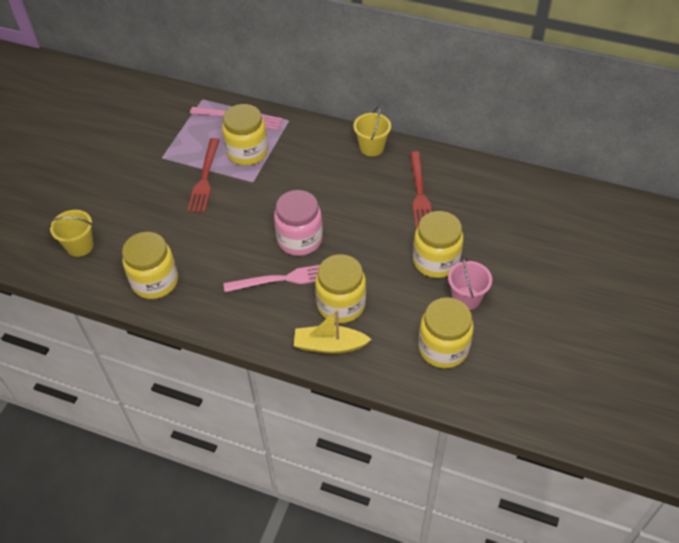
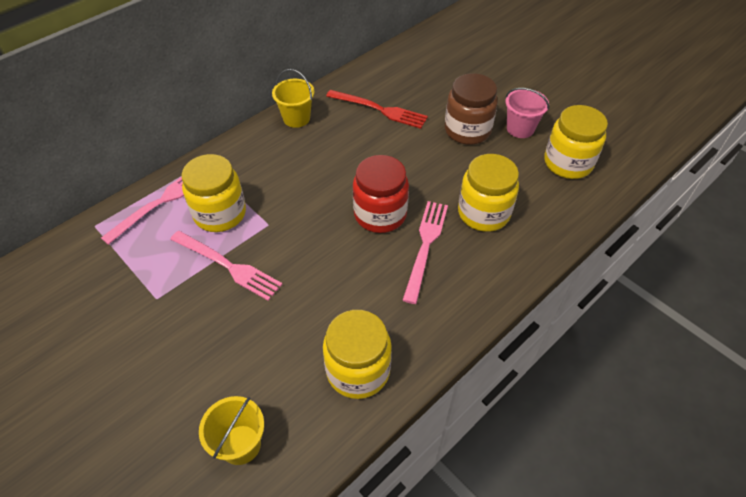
camera: 65 degrees left, 0 degrees up
red fork [187,138,220,213] -> pink fork [170,231,283,301]
pink jar [274,190,323,256] -> red jar [353,155,409,233]
yellow boat [294,309,372,354] -> none
yellow jar [413,211,464,278] -> brown jar [445,73,498,145]

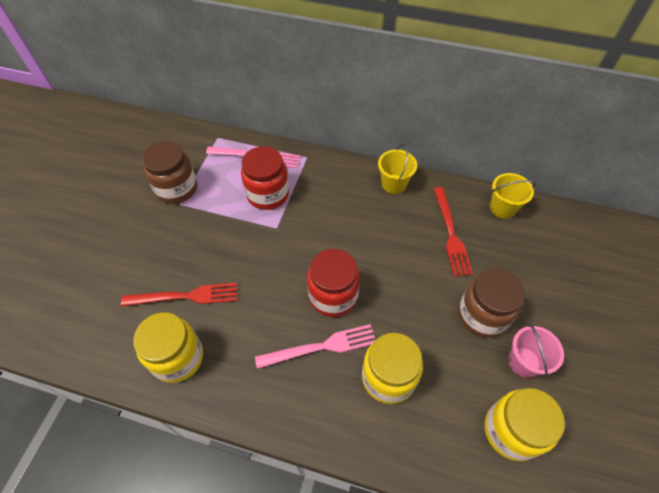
camera: 60 degrees right, 5 degrees up
pink fork [170,231,283,301] -> none
yellow jar [181,154,246,232] -> red jar [241,146,289,210]
yellow bucket [199,396,264,465] -> yellow bucket moved to [490,173,536,219]
none -> red fork [121,283,237,307]
none -> brown jar [142,141,197,204]

